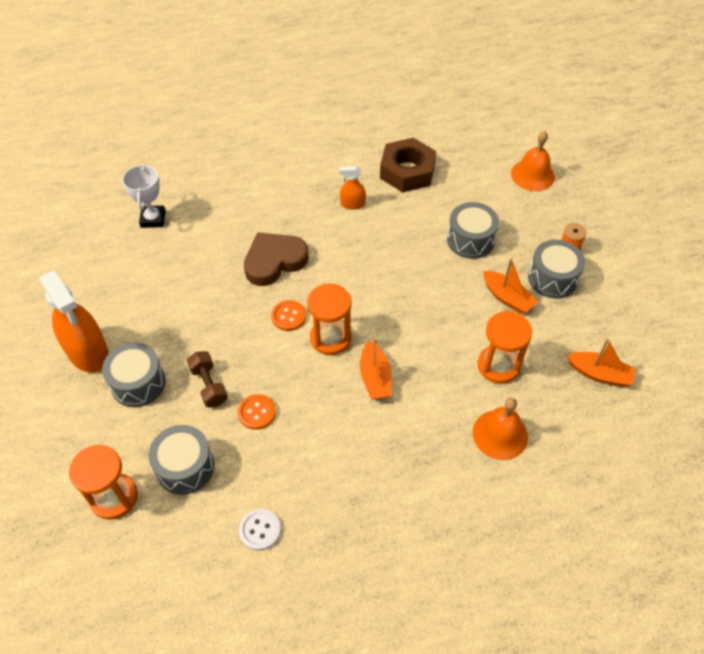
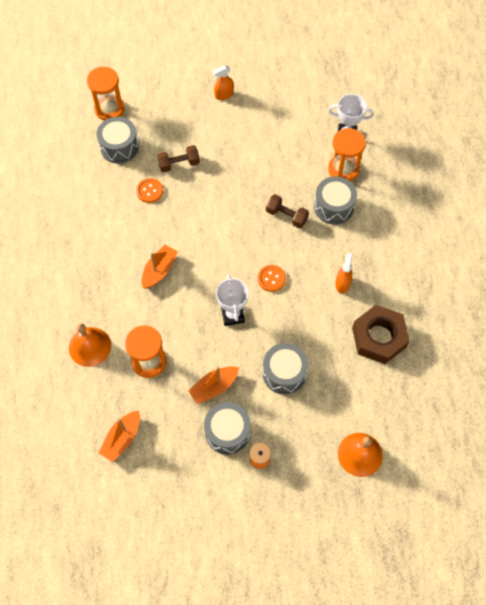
camera: 100 degrees right, 10 degrees up
orange spray bottle [39,270,109,373] -> orange spray bottle [213,65,234,100], size x0.49
grey drum [102,342,165,407] -> grey drum moved to [314,176,357,225]
white button [239,509,281,551] -> none
brown heart [244,232,308,286] -> brown dumbbell [266,194,309,228]
orange button [271,300,306,331] -> orange button moved to [258,265,286,292]
orange hourglass [307,283,352,355] -> orange hourglass moved to [328,128,366,181]
orange boat [360,338,392,399] -> orange boat turned 120 degrees clockwise [141,245,178,289]
none -> white trophy [216,274,249,326]

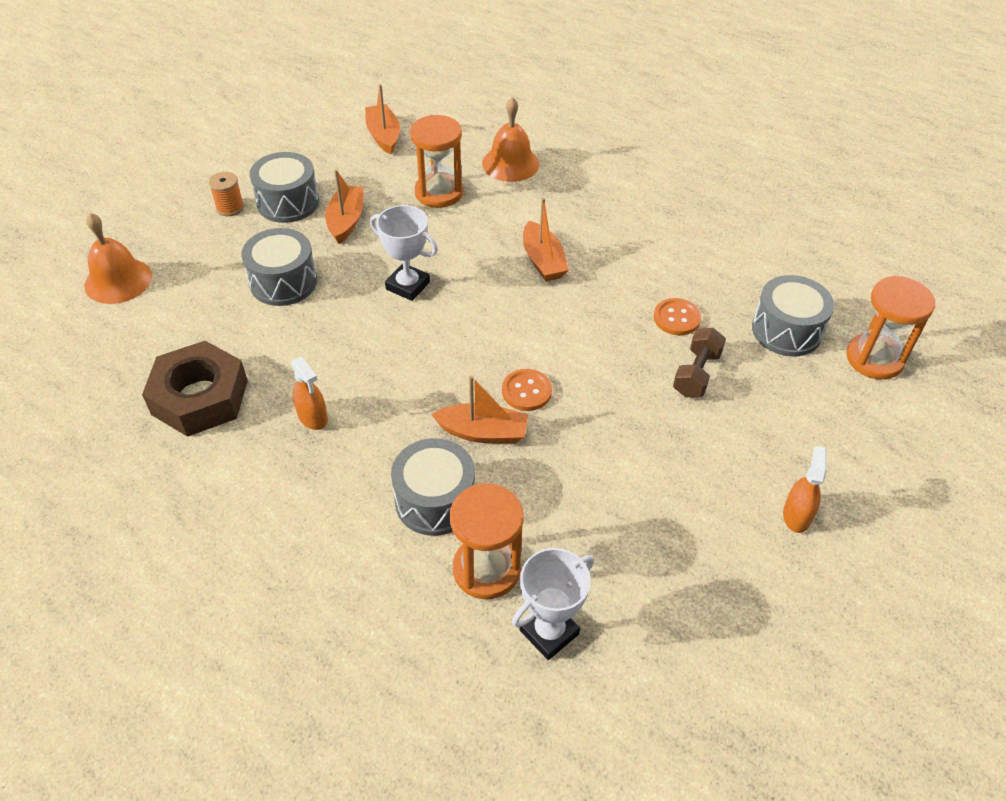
camera: 130 degrees right, 15 degrees down
orange button [258,265,286,292] -> orange button moved to [502,369,552,411]
brown dumbbell [266,194,309,228] -> orange boat [431,375,528,444]

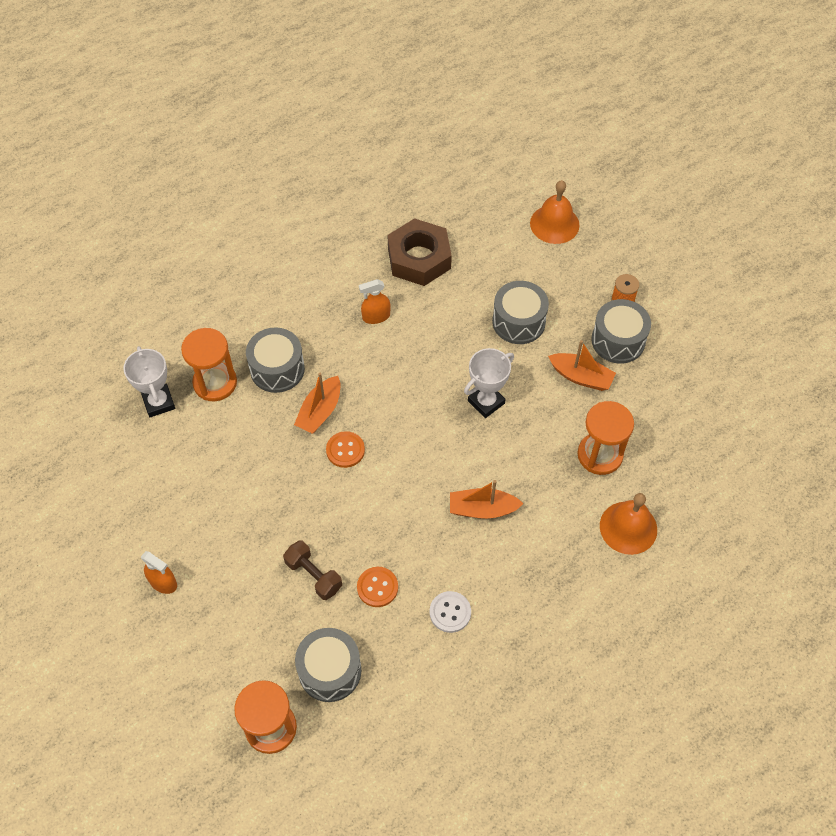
camera: 110 degrees right, 10 degrees up
orange boat [365,84,400,155] -> none
none -> white button [430,591,471,633]

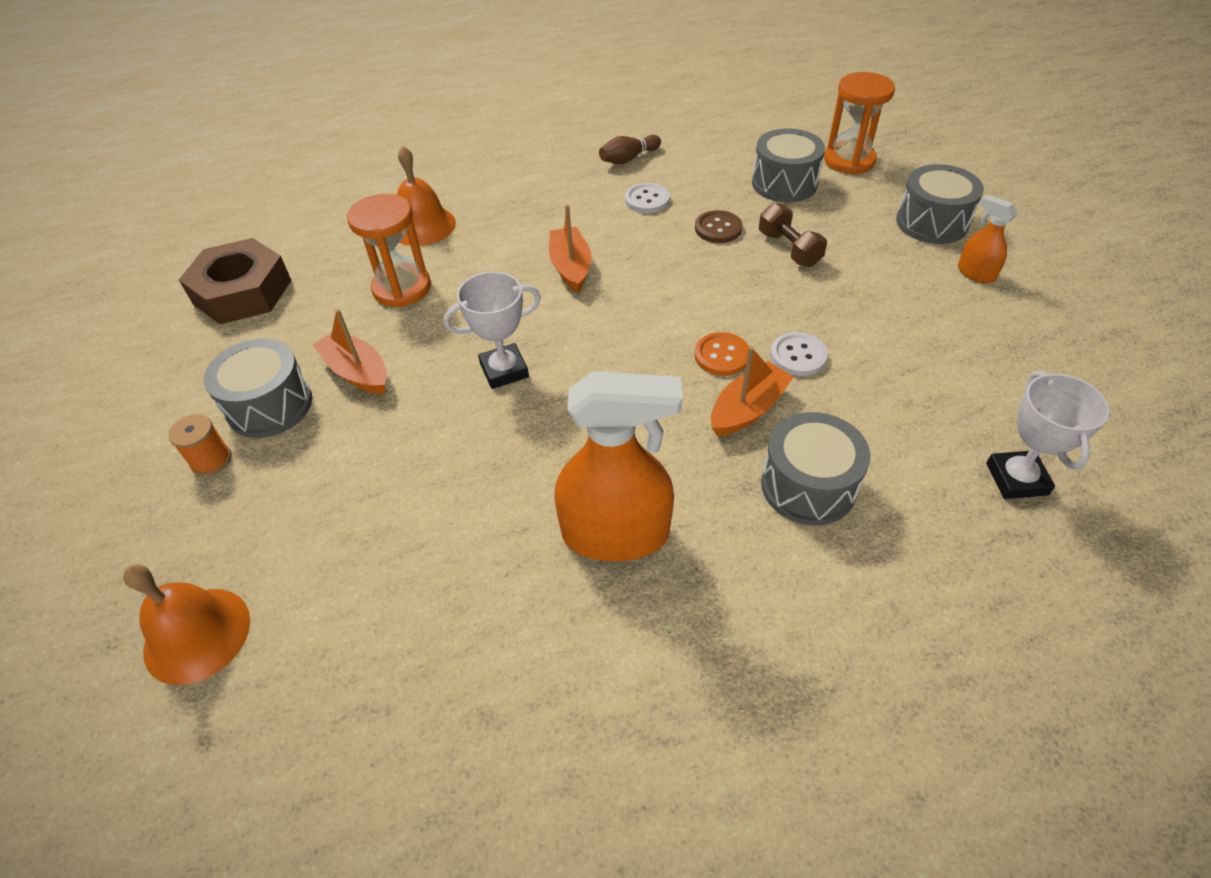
camera: 160 degrees left, 10 degrees down
orange hourglass [181,328,237,401] -> none
orange button [357,567,398,607] -> brown button [695,210,742,243]
orange spray bottle [359,279,391,324] -> orange spray bottle [554,371,683,562], size x2.06
brown nut [387,218,452,286] -> brown nut moved to [179,238,292,324]
orange boat [450,480,524,519] -> orange boat turned 120 degrees counterclockwise [549,204,592,293]
grey drum [492,281,549,344] -> grey drum moved to [896,164,984,244]
none -> brown bowling pin [599,135,661,164]
none -> white button [770,332,828,376]

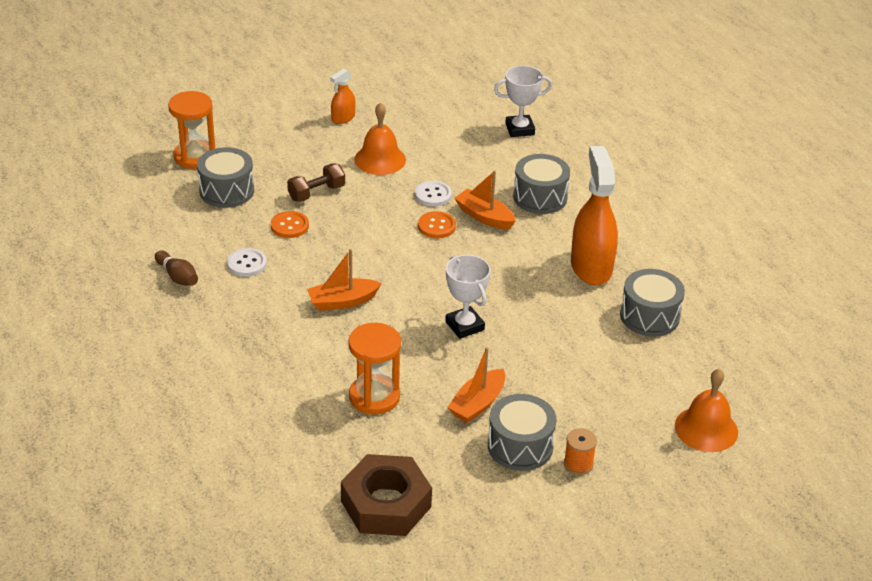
camera: 100 degrees left, 10 degrees down
orange bell [397,145,456,246] -> orange bell moved to [354,102,406,175]
brown button [695,210,742,243] -> orange button [271,211,309,238]
grey drum [896,164,984,244] -> grey drum moved to [620,269,685,336]

